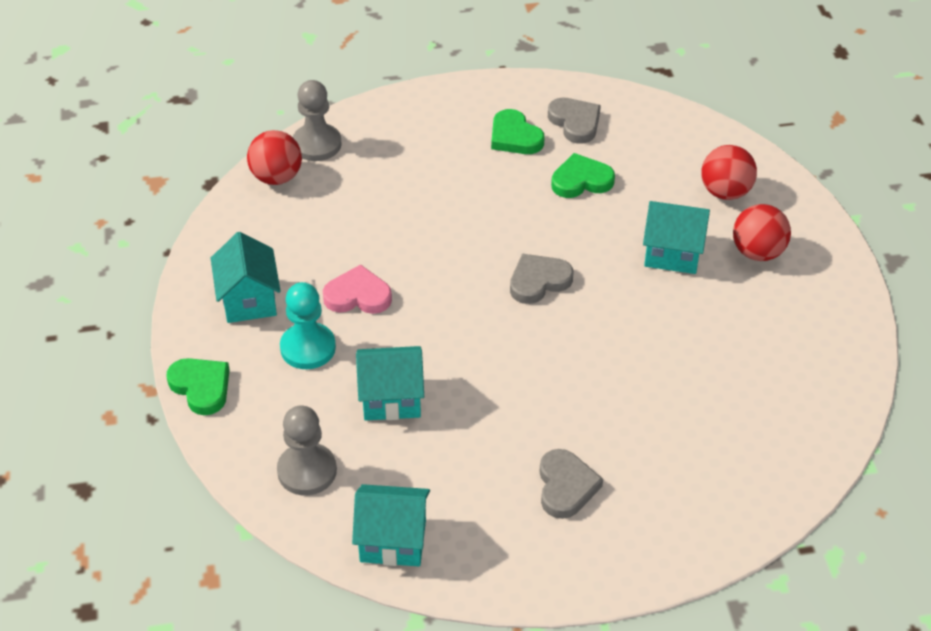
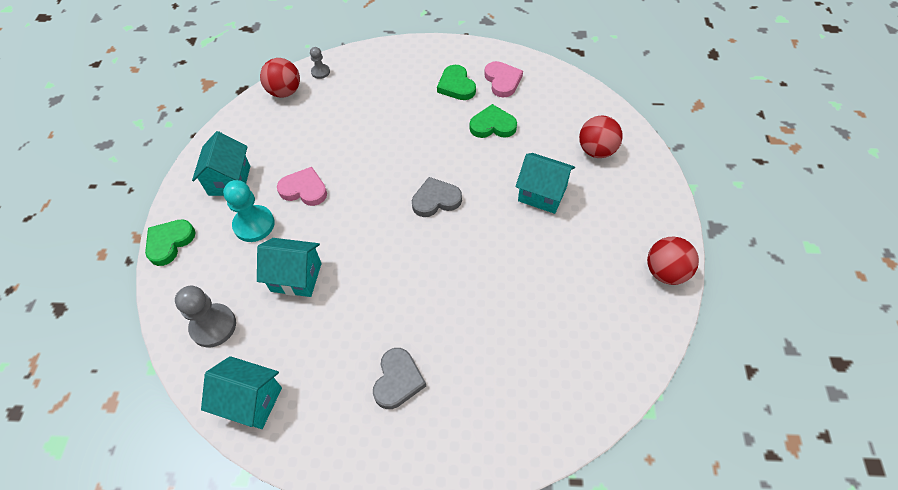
camera: 15 degrees right, 10 degrees up
green heart [167,358,230,415] -> green heart turned 120 degrees counterclockwise [145,220,196,266]
grey pawn [293,80,341,161] -> grey pawn [310,47,330,79], size x0.55
grey heart [548,98,601,144] -> pink heart [484,61,523,98]
red ball [733,204,791,261] -> red ball moved to [647,236,699,285]

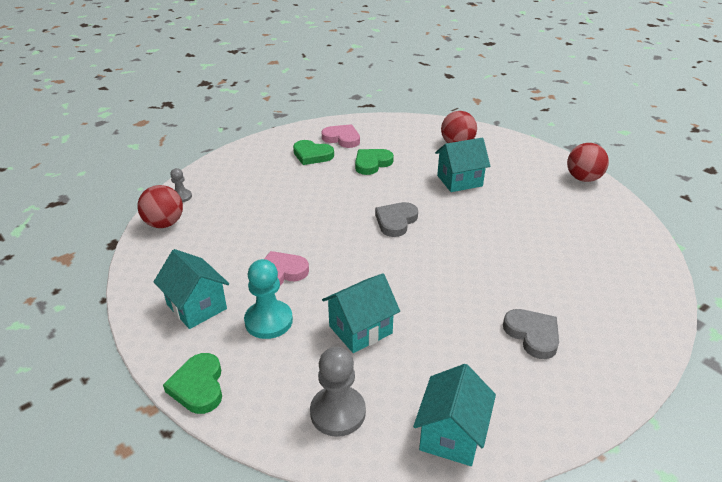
camera: 45 degrees left, 20 degrees down
turquoise house [201,356,282,429] -> turquoise house turned 45 degrees counterclockwise [413,364,496,466]

